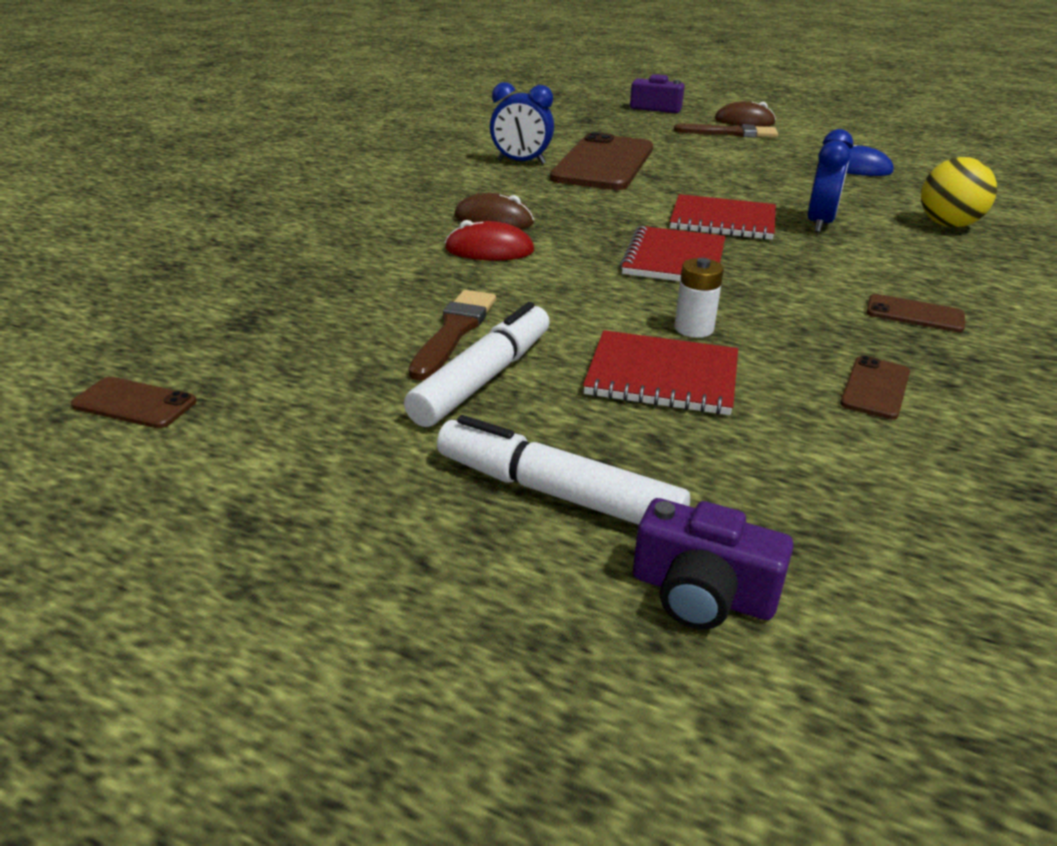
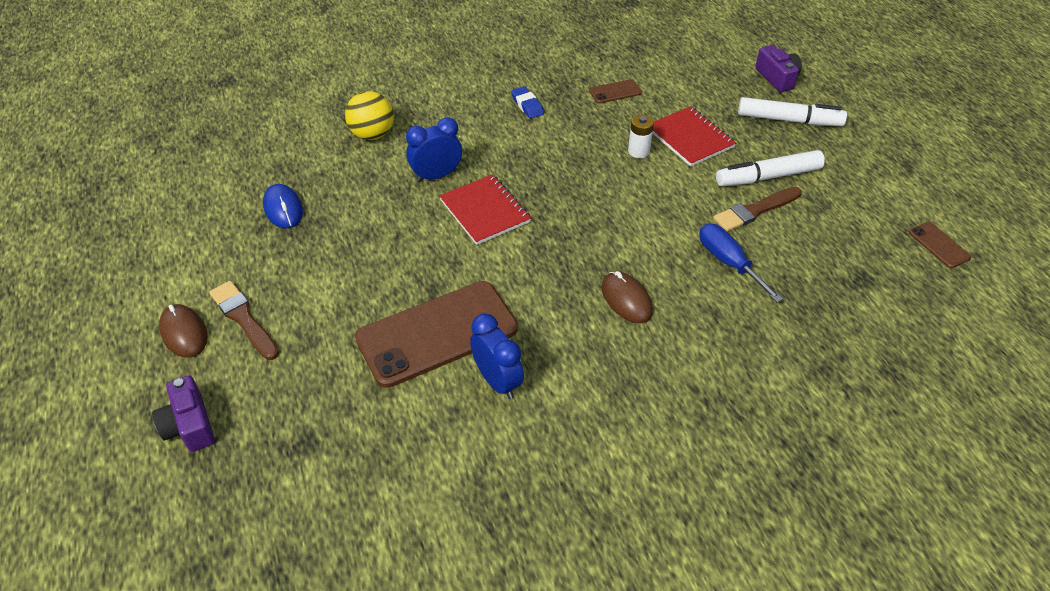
camera: 135 degrees left, 15 degrees up
white marker [437,415,690,525] -> white marker turned 60 degrees counterclockwise [738,97,847,126]
red mouse [445,220,534,260] -> none
red notebook [620,226,726,281] -> none
brown phone [866,294,965,332] -> blue eraser [511,86,544,119]
none -> blue screwdriver [700,224,783,303]

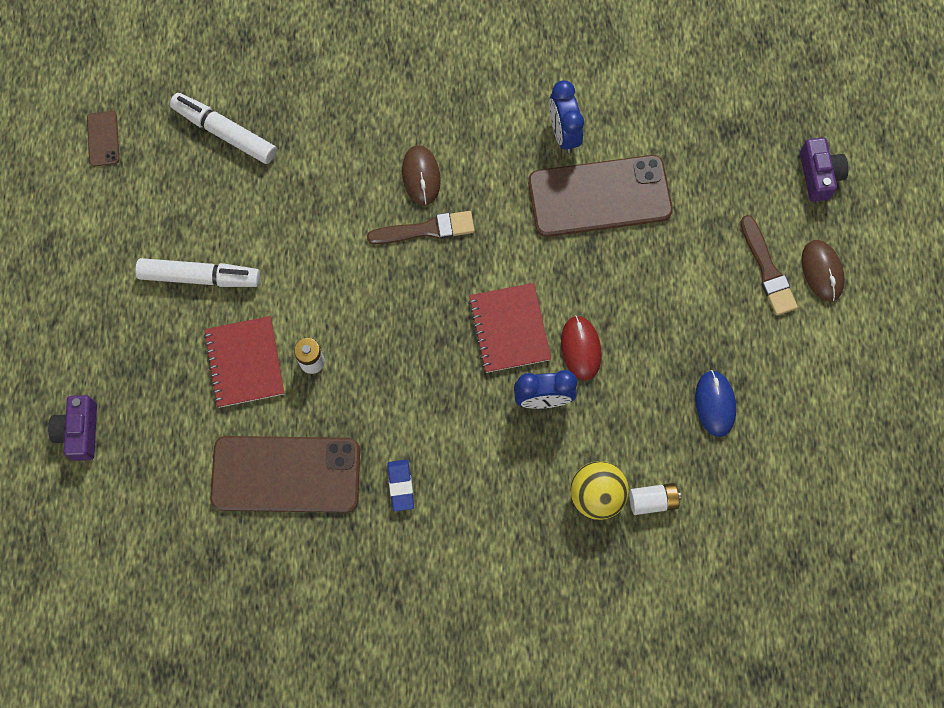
camera: 160 degrees left, 25 degrees up
brown phone [589,79,642,104] -> brown phone [210,436,360,513], size x2.36
blue screwdriver [700,224,783,303] -> none
brown brush [713,187,802,232] -> brown brush moved to [367,211,475,244]
white marker [738,97,847,126] -> white marker moved to [170,93,276,164]
none -> red mouse [561,315,602,381]
none -> white battery [629,483,681,515]

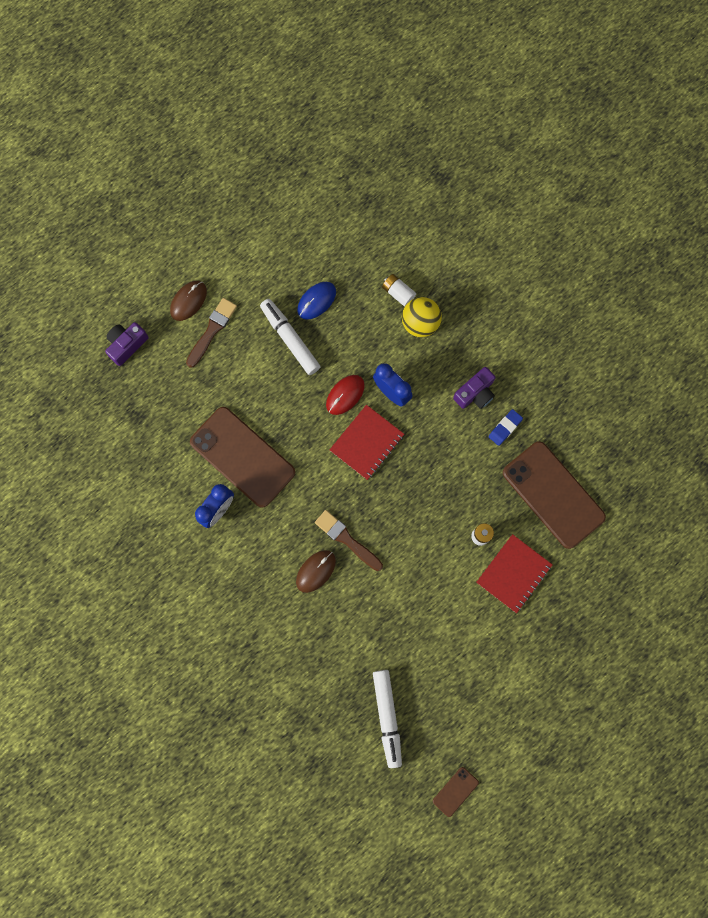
camera: 130 degrees left, 5 degrees up
purple camera [48,395,97,461] -> purple camera moved to [453,367,496,409]
white marker [135,258,260,287] -> white marker moved to [260,299,321,375]

